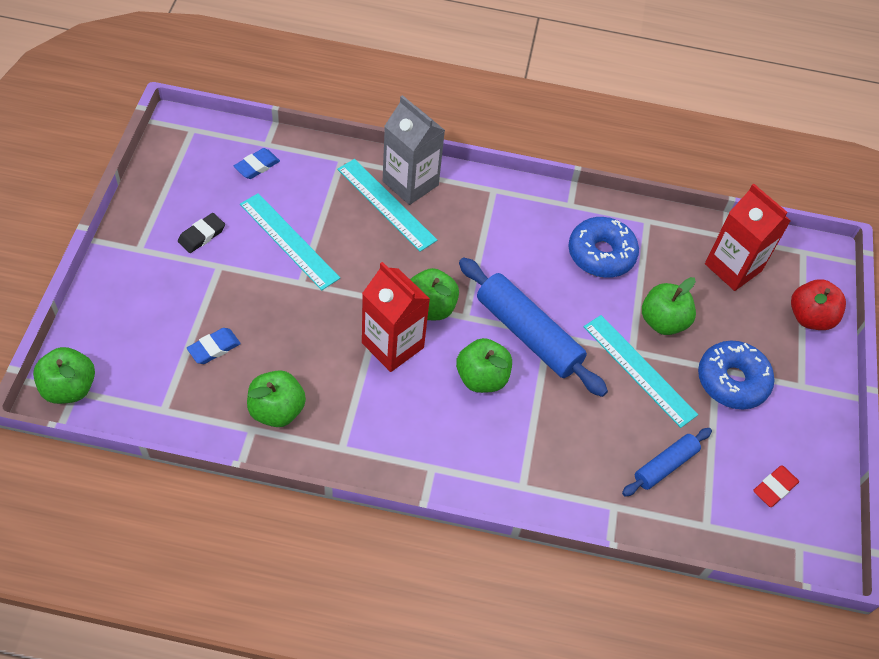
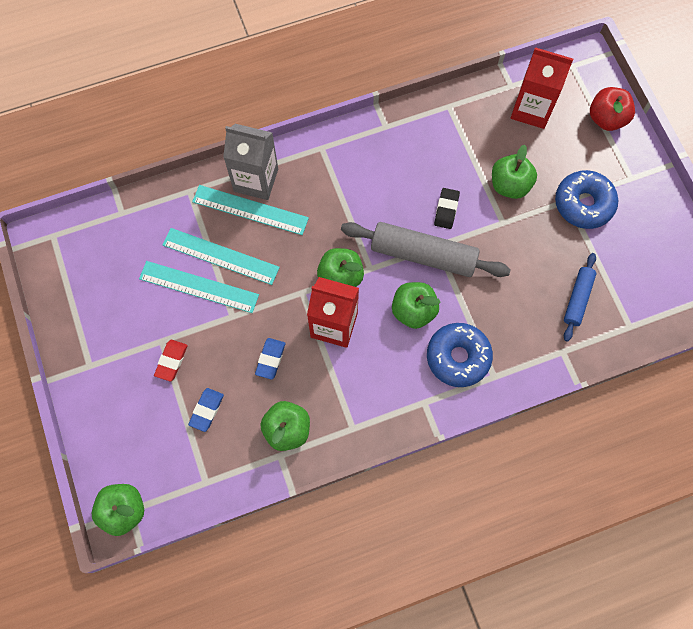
camera: 25 degrees left, 15 degrees up
black eraser [178,213,225,253] -> black eraser moved to [434,188,460,229]
blue eraser [234,148,280,179] -> blue eraser moved to [255,338,285,380]
blue rolling pin [459,258,608,397] -> grey rolling pin [341,222,511,277]
blue donut [568,217,639,278] -> blue donut moved to [427,323,493,387]
turquoise ruler [584,315,698,428] -> turquoise ruler moved to [163,228,280,285]
red eraser [753,465,799,507] -> red eraser moved to [154,340,188,382]

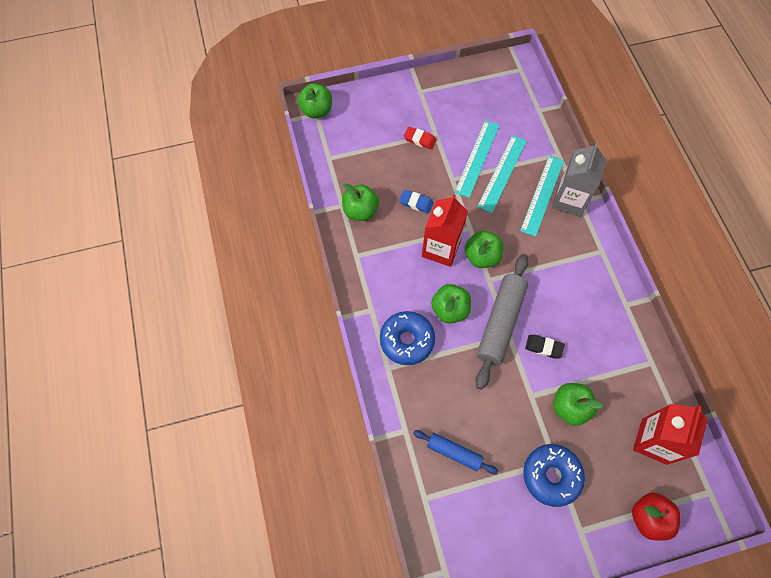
camera: 95 degrees right, 5 degrees down
blue eraser [188,388,224,432] -> none

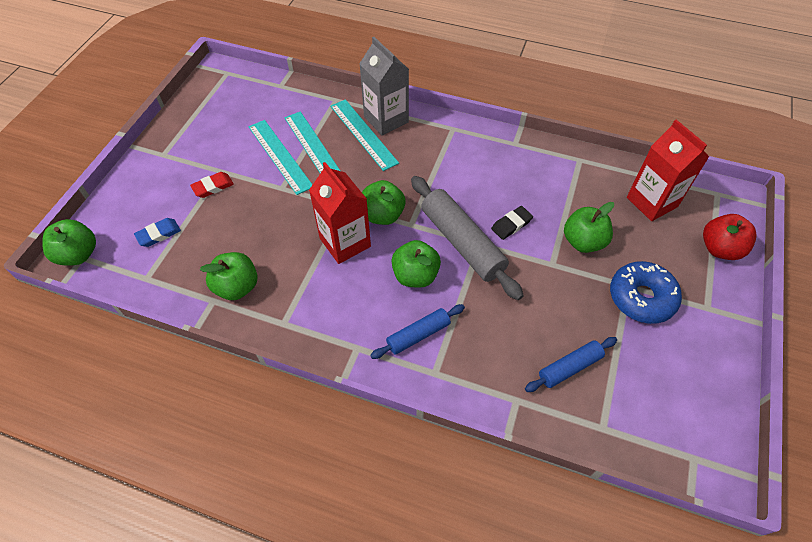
camera: 55 degrees left, 10 degrees down
blue donut [380,311,435,365] -> blue rolling pin [370,304,465,359]
blue eraser [399,190,434,214] -> blue eraser moved to [134,218,181,247]

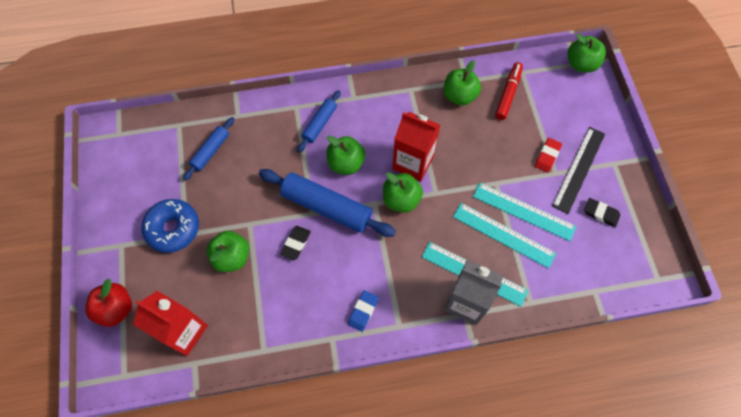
camera: 150 degrees right, 10 degrees up
blue eraser [134,218,181,247] -> blue eraser moved to [348,290,379,332]
grey rolling pin [411,176,524,300] -> blue rolling pin [259,169,396,237]
none -> red marker [495,62,523,120]
none -> black ruler [552,127,605,214]
none -> black eraser [584,198,620,227]

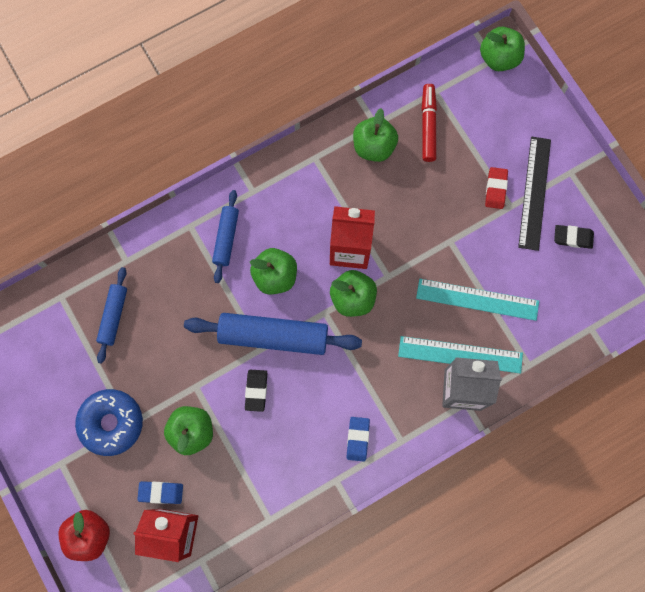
camera: 20 degrees left, 10 degrees up
turquoise ruler [473,183,577,241] -> none
none -> blue eraser [137,481,183,504]

